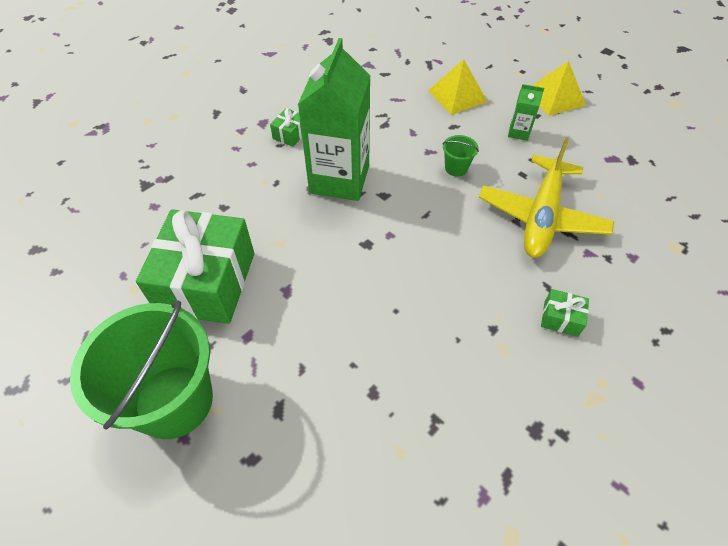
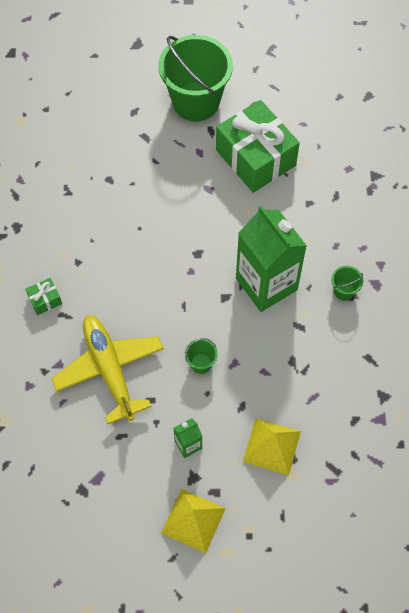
camera: 135 degrees right, 10 degrees up
green gift [270,108,302,147] -> green bucket [331,266,363,301]

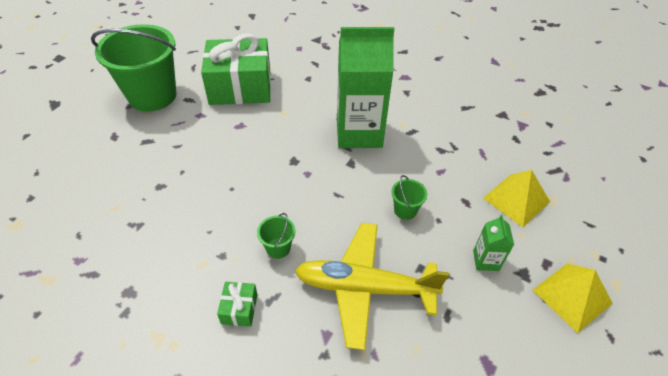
camera: 60 degrees left, 15 degrees down
green bucket [331,266,363,301] -> green bucket moved to [257,213,295,259]

